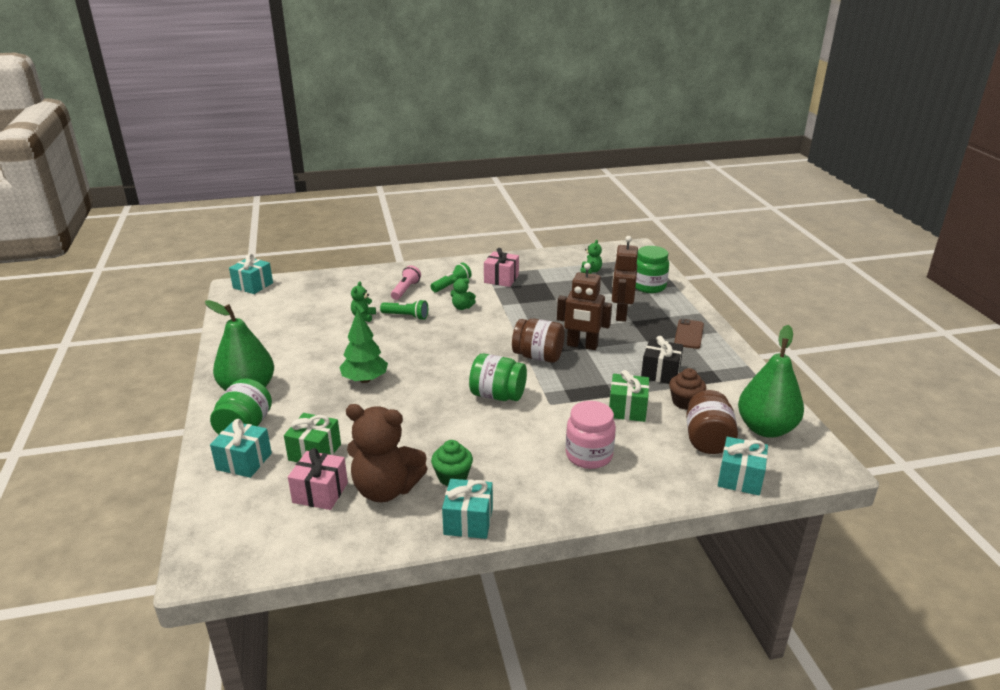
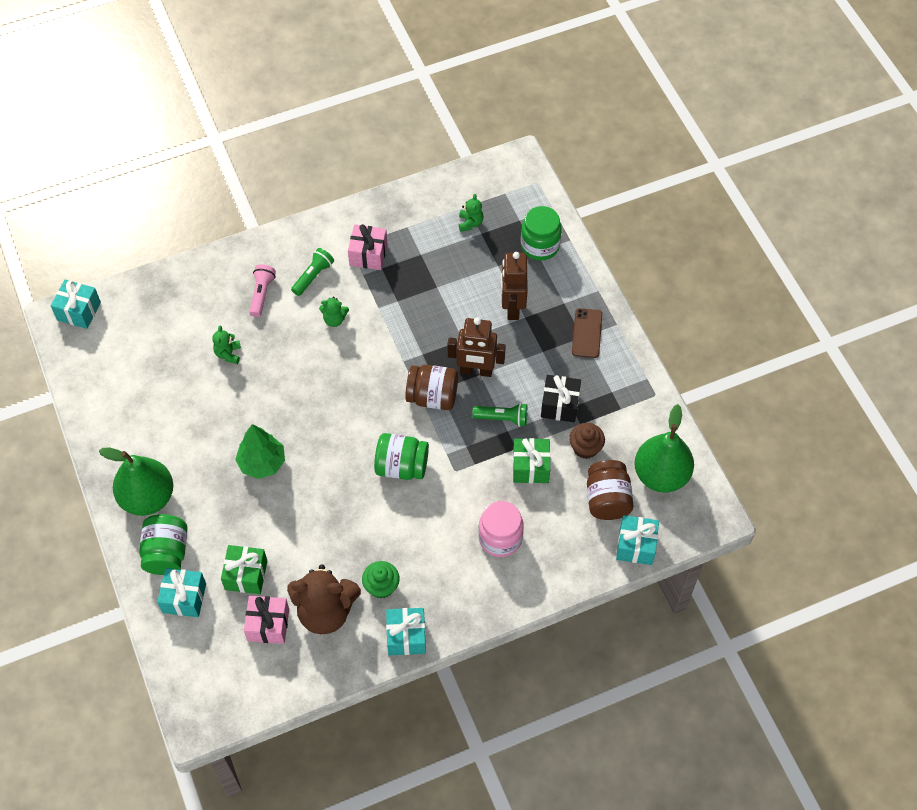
camera: 10 degrees left, 30 degrees up
green flashlight [380,299,428,320] -> green flashlight moved to [472,403,528,427]

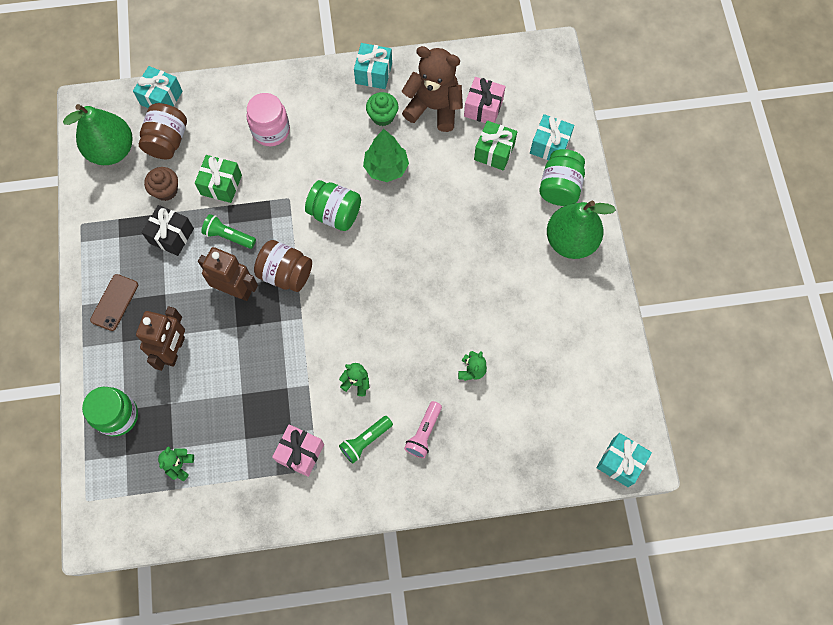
camera: 165 degrees left, 10 degrees up
green tree [235,424,285,479] -> green tree moved to [363,129,409,182]

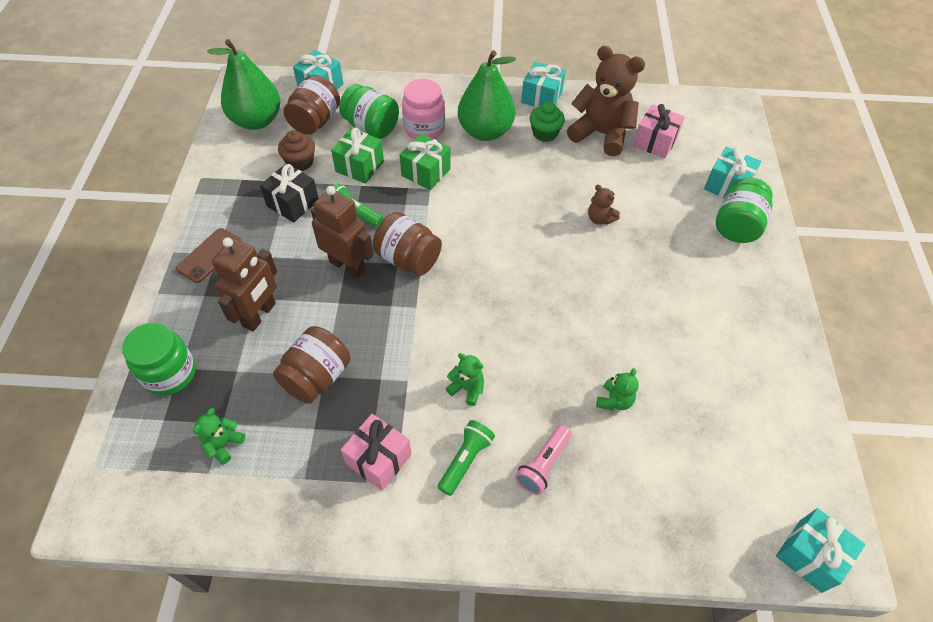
camera: 10 degrees right, 15 degrees down
green jar [305,180,361,231] -> green jar moved to [339,84,399,139]
green flashlight [339,416,393,464] -> green flashlight turned 150 degrees clockwise [438,420,495,496]
green tree [363,129,409,182] -> none
green gift [474,121,517,171] -> green gift moved to [400,134,451,190]
green pear [547,200,616,259] -> green pear moved to [458,50,516,141]
none -> brown jar [273,326,350,404]
none -> brown teddy bear [588,185,620,225]

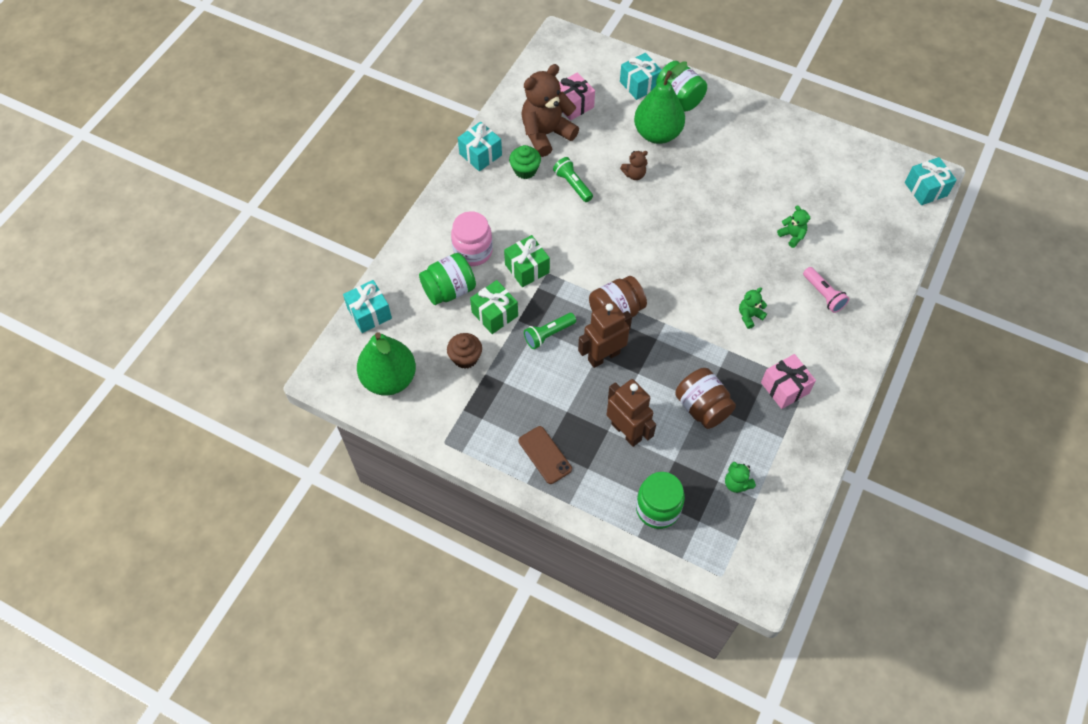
camera: 65 degrees left, 5 degrees up
black gift [260,163,319,223] -> none
brown jar [283,75,340,135] -> none
green flashlight [438,420,495,496] -> green flashlight moved to [553,157,593,202]
green pear [458,50,516,141] -> green pear moved to [634,61,687,144]

